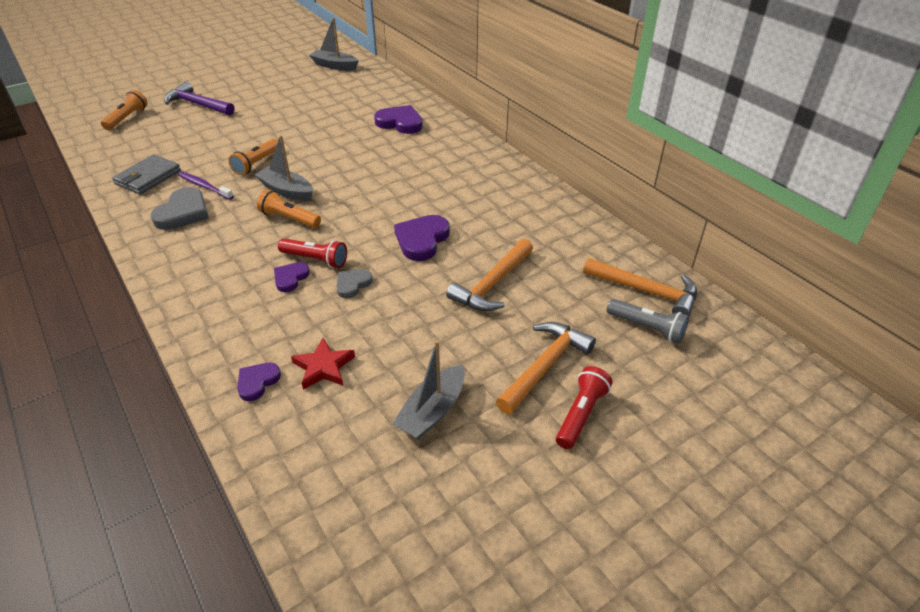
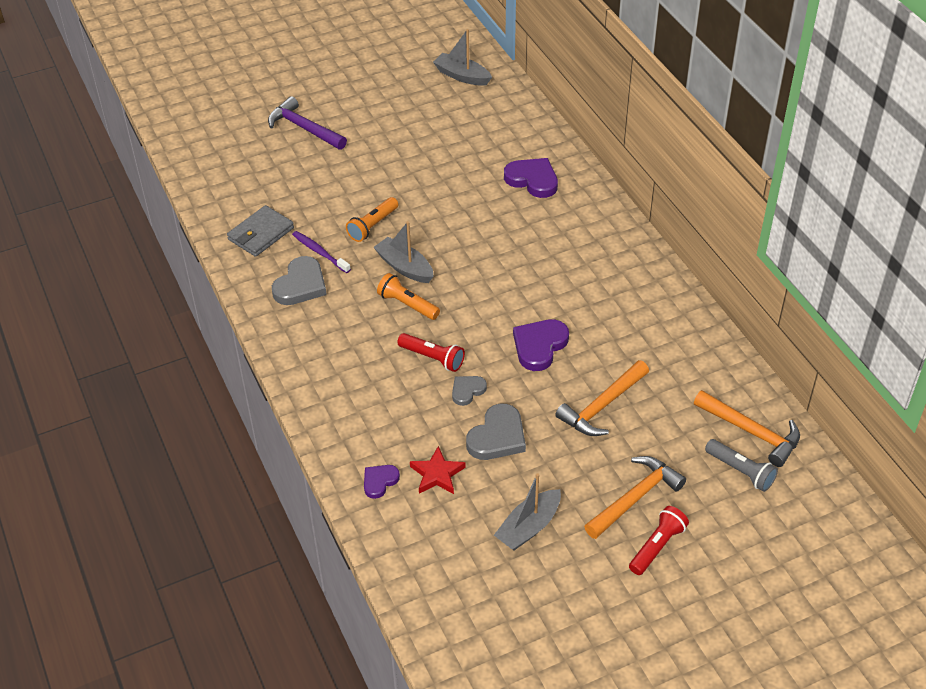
camera: 10 degrees right, 5 degrees up
orange flashlight [101,90,148,130] -> none
purple heart [274,262,310,292] -> none
none -> grey heart [466,404,526,460]

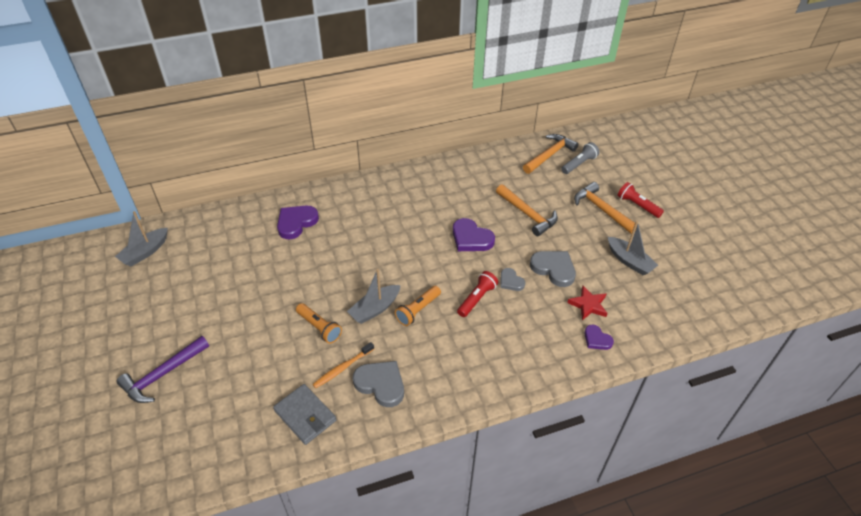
camera: 85 degrees left, 0 degrees up
purple toothbrush [292,231,351,273] -> orange toothbrush [312,342,374,388]

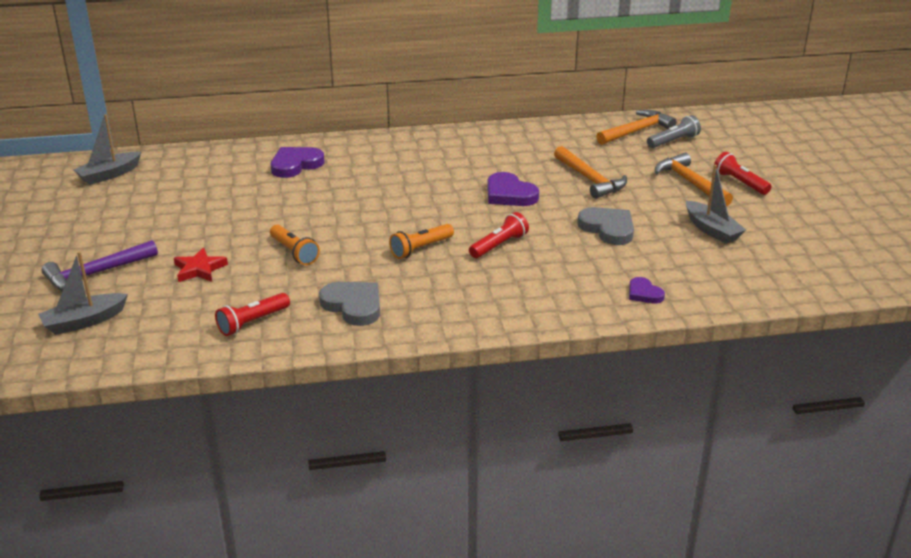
camera: 10 degrees right, 15 degrees down
grey wallet [273,384,336,445] -> red flashlight [215,293,290,336]
orange toothbrush [312,342,374,388] -> none
grey boat [347,269,401,324] -> grey boat moved to [38,251,128,335]
grey heart [500,268,525,291] -> none
red star [567,286,608,320] -> red star moved to [174,248,228,282]

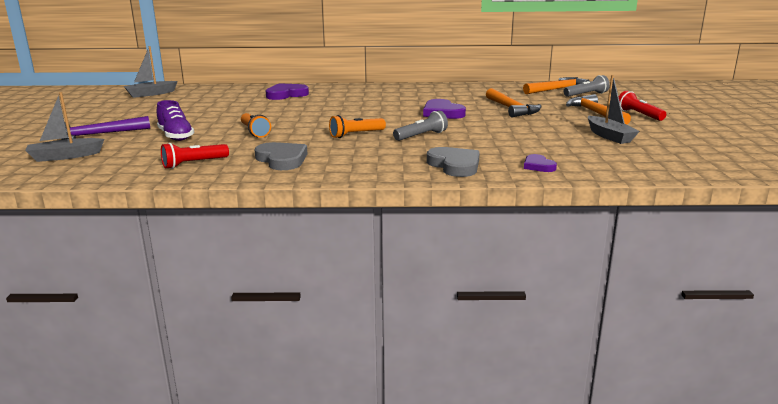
camera: 10 degrees right, 10 degrees down
red star [174,248,228,282] -> purple shoe [157,100,194,141]
red flashlight [469,212,529,258] -> grey flashlight [393,111,448,141]
grey heart [577,207,634,245] -> grey heart moved to [427,147,480,177]

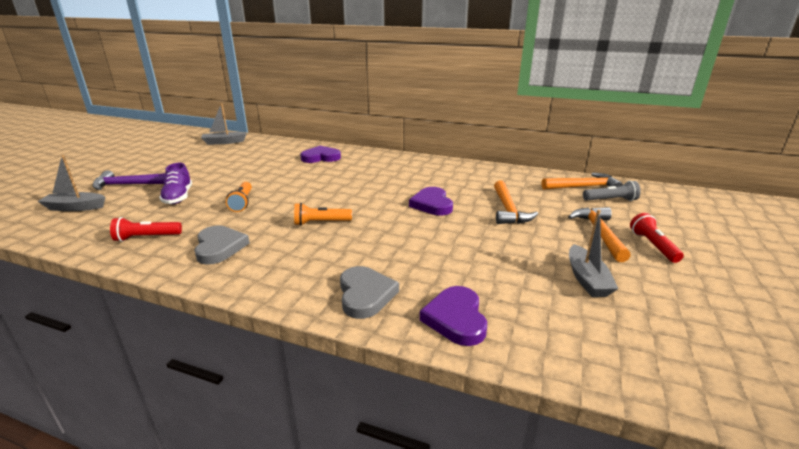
camera: 20 degrees right, 5 degrees up
grey flashlight [393,111,448,141] -> none
purple heart [524,154,557,172] -> purple heart [420,286,487,346], size x1.70

